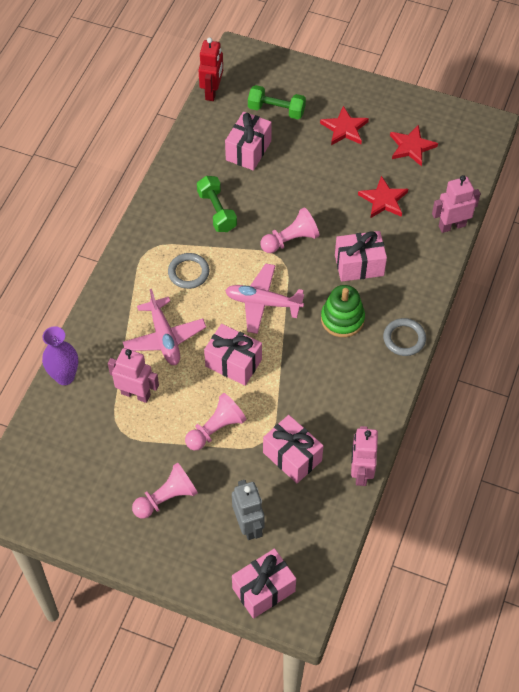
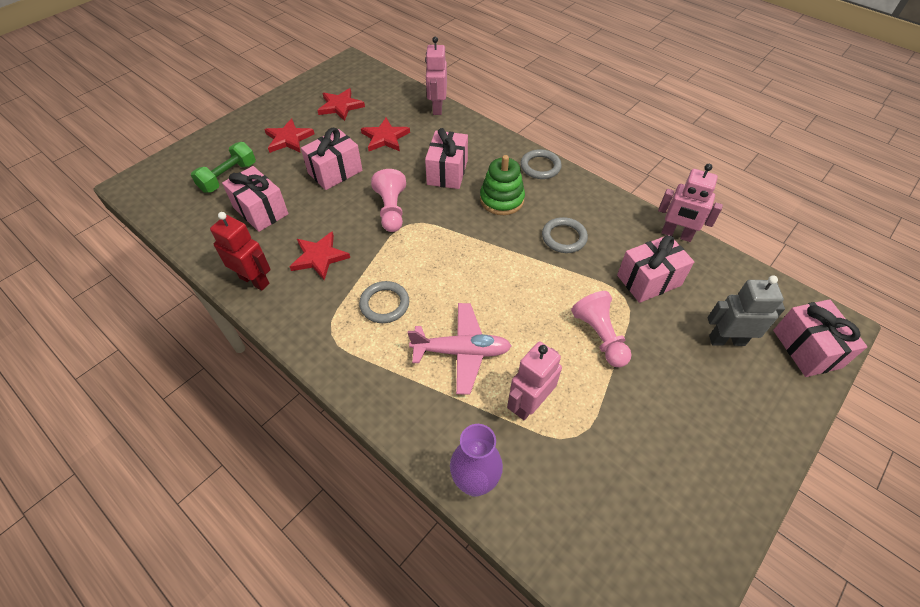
camera: 70 degrees left, 5 degrees down
pink pawn [132,463,198,519] -> none
green dumbbell [197,176,237,232] -> red star [289,231,350,280]
red robot [198,38,223,101] -> red robot moved to [210,212,271,291]
pink gift [204,324,262,386] -> pink gift moved to [301,128,362,190]
pink plane [225,263,304,334] -> none
none -> grey ring [542,217,588,253]

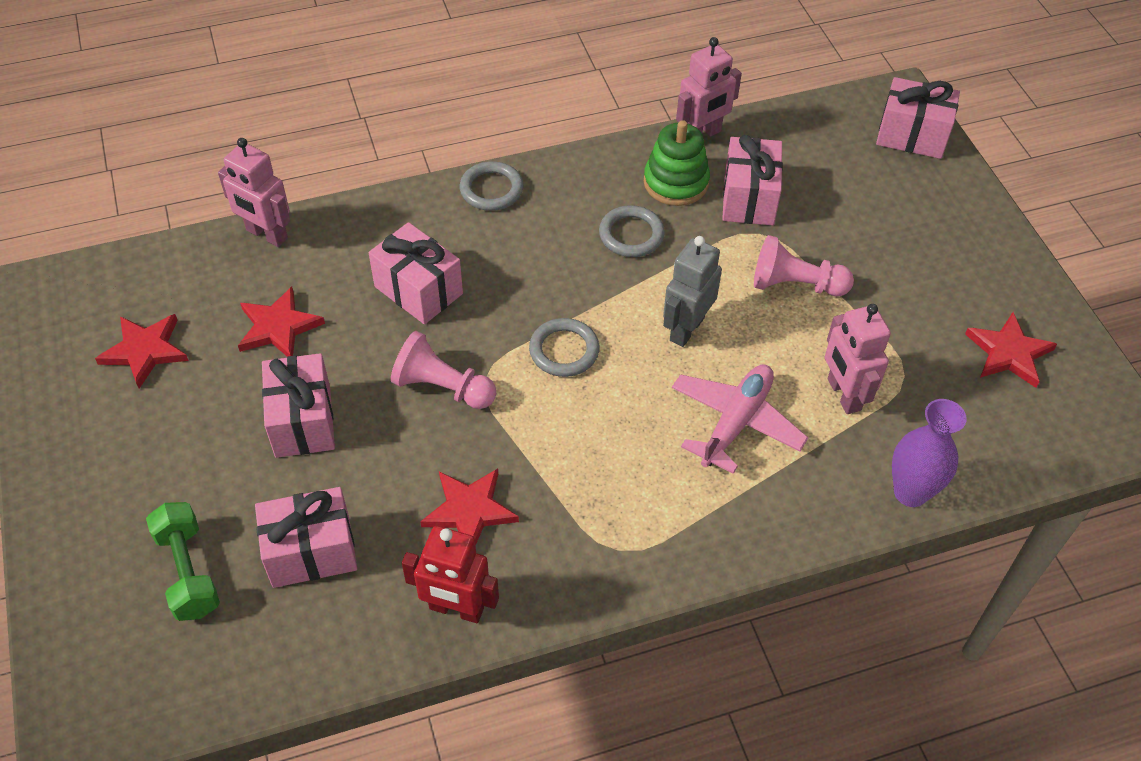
camera: 60 degrees left, 0 degrees up
red robot [210,212,271,291] -> red robot turned 135 degrees counterclockwise [402,526,499,623]
red star [264,118,314,153] -> red star moved to [965,312,1057,388]
grey ring [359,281,409,323] -> grey ring moved to [529,318,600,377]
green stacking toy [480,155,525,215] -> green stacking toy moved to [644,120,710,206]
grey robot [708,276,785,346] -> grey robot moved to [663,236,722,347]

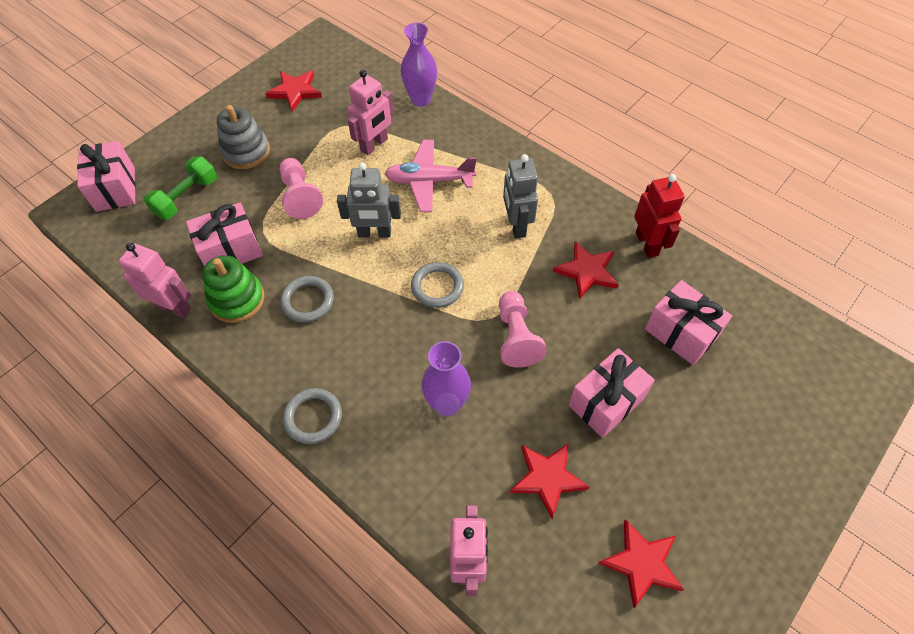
camera: 120 degrees left, 5 degrees up
green dumbbell [146,502,220,621] -> green dumbbell moved to [144,157,217,220]
pink gift [369,222,463,324] -> purple vase [421,341,471,417]
none -> grey stacking toy [217,105,270,169]
none -> grey robot [503,154,538,238]

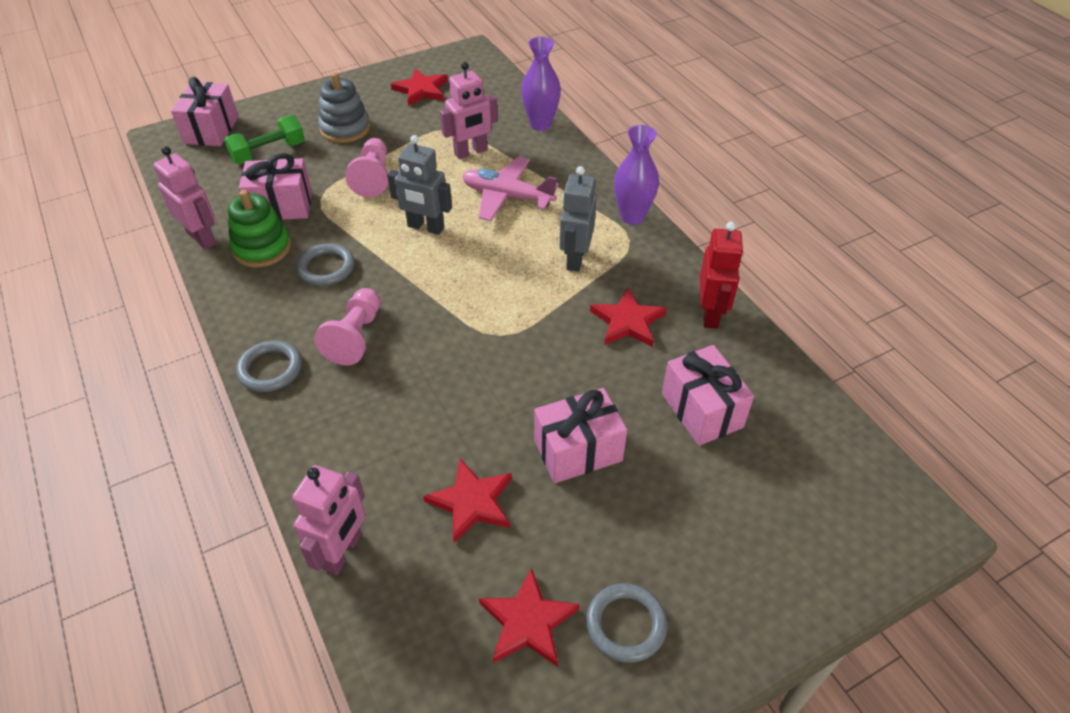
camera: 20 degrees right, 10 degrees down
grey ring [411,262,464,308] -> grey ring moved to [586,583,667,663]
purple vase [421,341,471,417] -> purple vase moved to [614,125,659,225]
pink pawn [499,291,547,368] -> pink pawn moved to [314,288,381,365]

